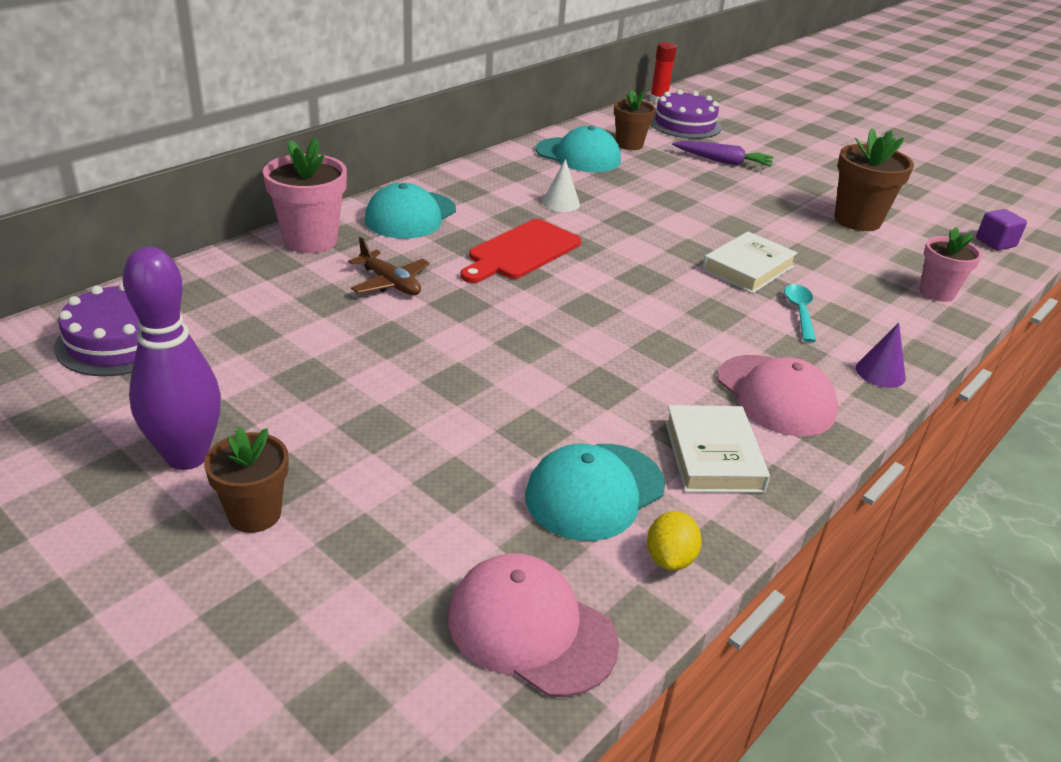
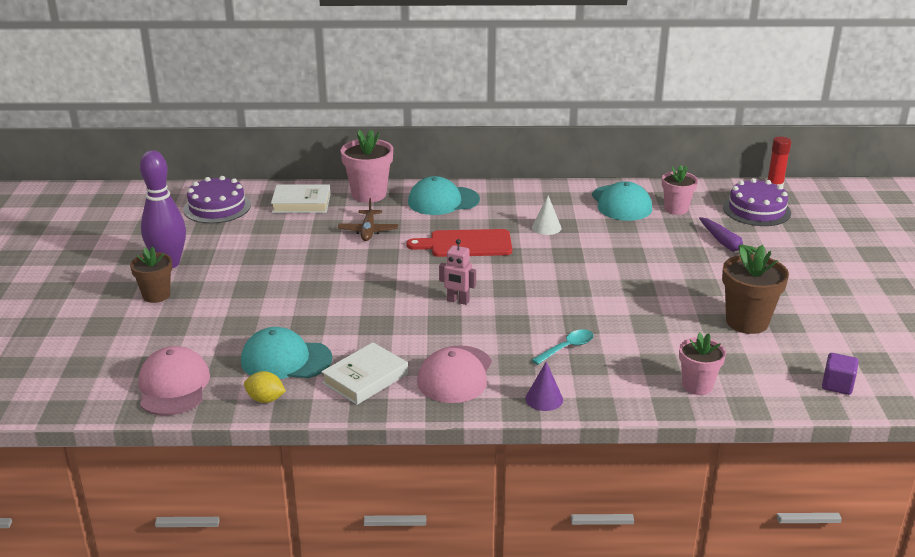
camera: 50 degrees right, 5 degrees down
brown flower pot [614,90,656,150] -> pink flower pot [662,165,698,215]
yellow lemon [647,511,702,571] -> yellow lemon turned 45 degrees clockwise [244,371,286,403]
white book [702,232,798,294] -> white book moved to [271,184,330,213]
none -> pink robot [439,239,476,305]

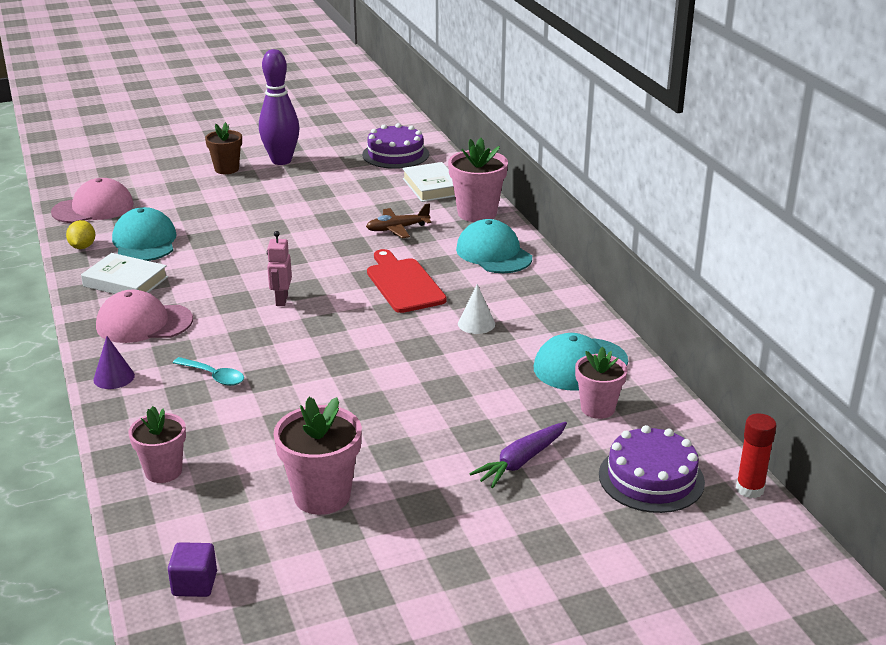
camera: 70 degrees right, 0 degrees up
brown flower pot [722,245,789,334] -> pink flower pot [273,397,362,515]

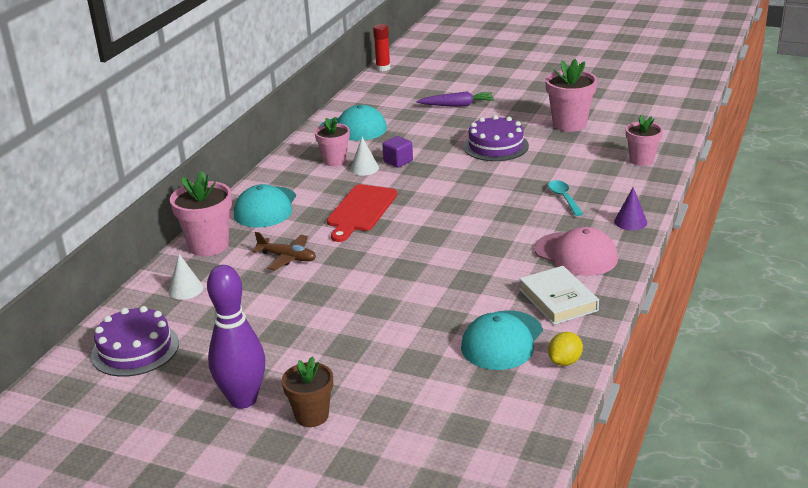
camera: 135 degrees left, 0 degrees up
pink cap [51,178,134,223] -> none
purple cube [168,542,217,597] -> purple cube moved to [382,136,413,168]
pink robot [267,231,292,306] -> none
white book [402,162,455,202] -> white cone [169,254,203,299]
pink flower pot [575,346,628,419] -> pink flower pot moved to [315,117,350,166]
purple cake [599,425,705,513] -> purple cake moved to [463,115,529,161]

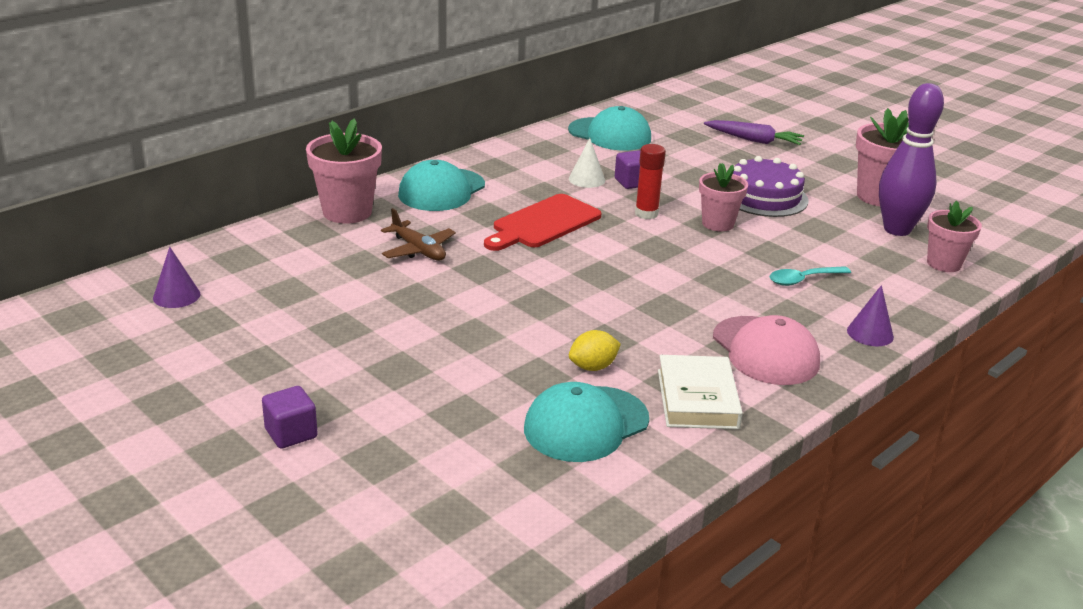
camera: 20 degrees right, 0 degrees up
purple cake [91,306,179,377] -> purple cone [153,247,200,308]
white cone [169,254,203,299] -> none
purple bowling pin [207,265,265,409] -> purple bowling pin moved to [879,83,944,236]
brown flower pot [282,356,333,427] -> purple cube [262,386,318,449]
pink flower pot [315,117,350,166] -> pink flower pot moved to [699,163,748,232]
red glue stick [373,24,390,71] -> red glue stick moved to [635,144,666,219]
turquoise spoon [548,180,583,216] -> turquoise spoon turned 120 degrees counterclockwise [770,266,851,286]
yellow lemon [548,332,583,366] -> yellow lemon moved to [569,330,621,371]

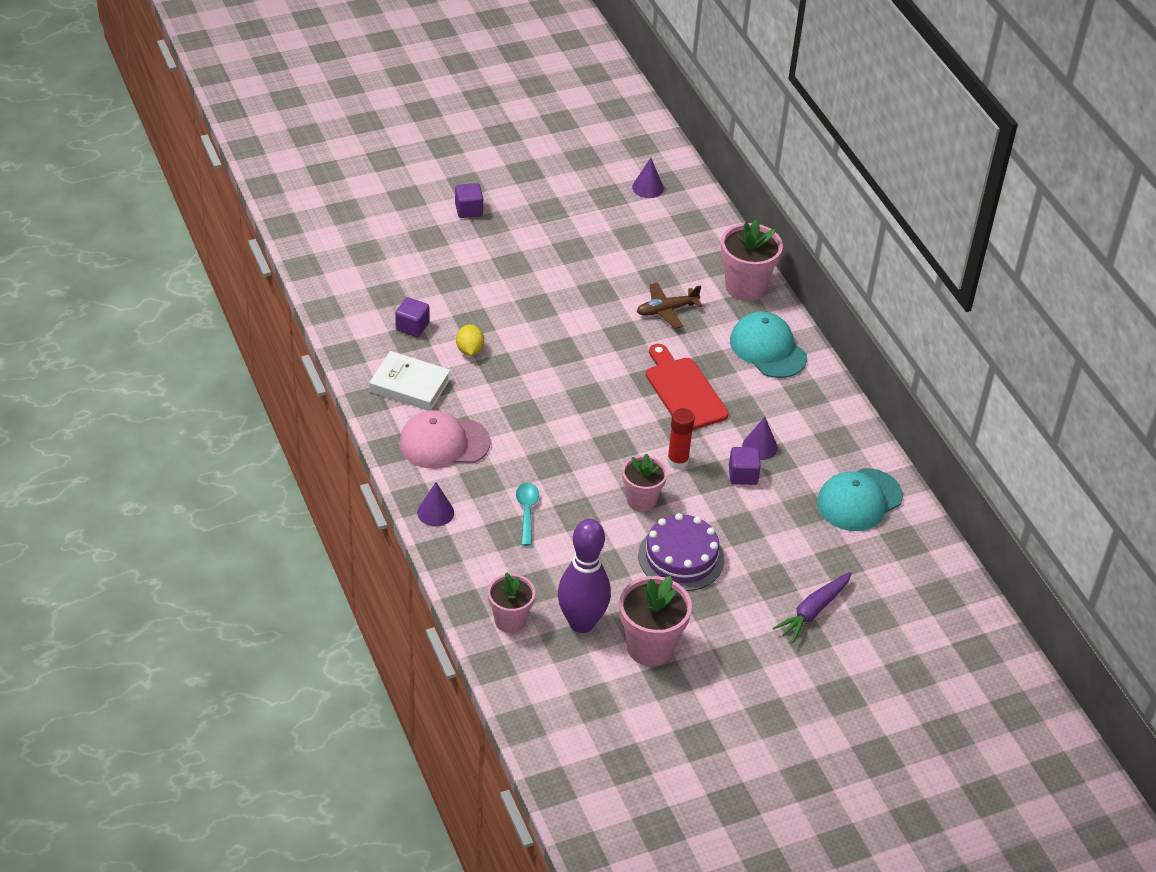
camera: 110 degrees right, 15 degrees up
turquoise cap [524,382,649,462] -> purple cube [395,297,429,337]
white cone [569,138,605,188] -> purple cone [742,417,778,460]

